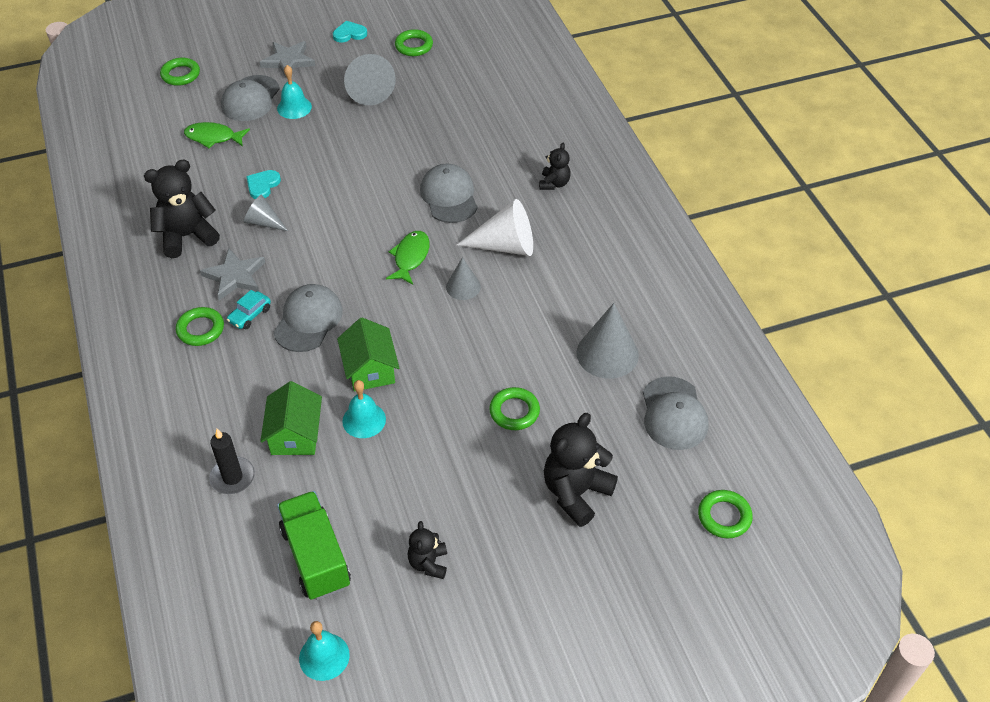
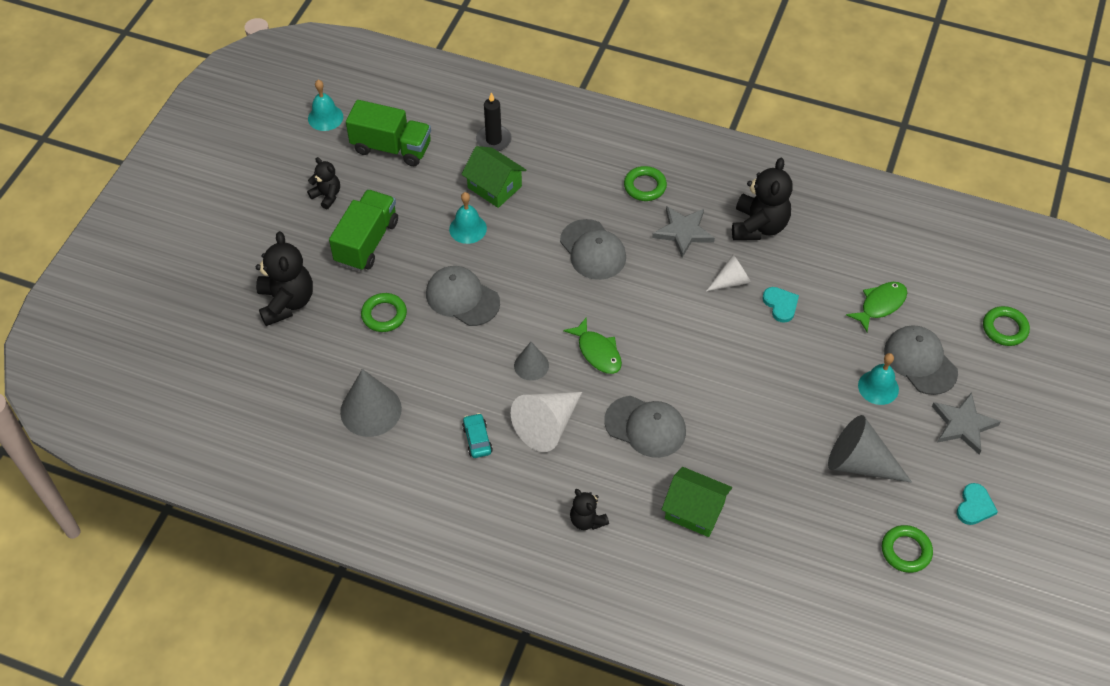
camera: 130 degrees right, 5 degrees up
turquoise car [227,290,271,329] -> turquoise car moved to [462,413,493,458]
grey cone [244,195,288,231] -> white cone [706,255,751,291]
green house [337,318,399,391] -> green house moved to [662,467,732,537]
grey cap [643,376,708,450] -> grey cap moved to [426,266,500,326]
green ring [698,490,753,539] -> none
none -> green truck [329,189,398,271]

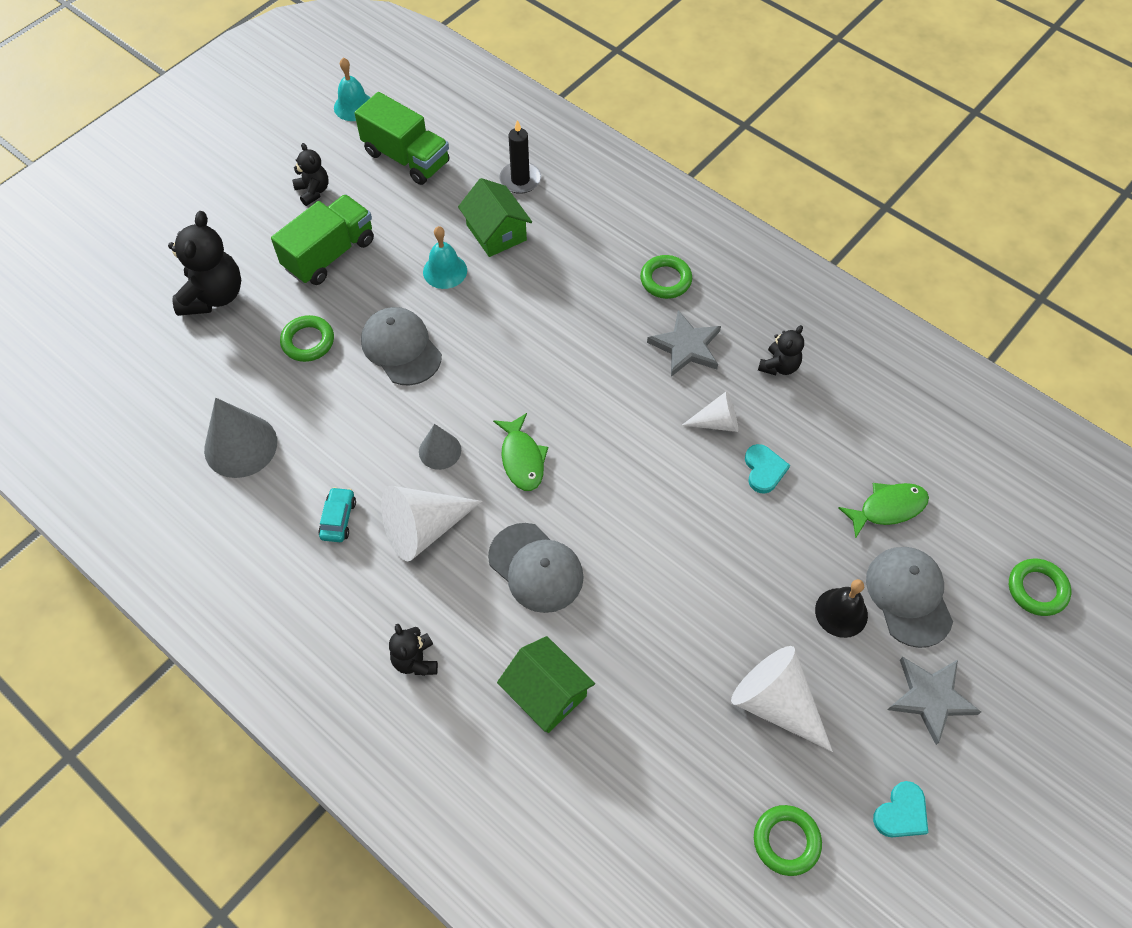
camera: 20 degrees right, 5 degrees up
grey cap [560,219,626,280] -> none
black teddy bear [732,157,793,240] -> black teddy bear [758,325,804,375], size x0.56
grey cone [828,415,912,483] -> white cone [731,646,833,752]
turquoise bell [858,353,899,405] -> black bell [815,579,868,638]

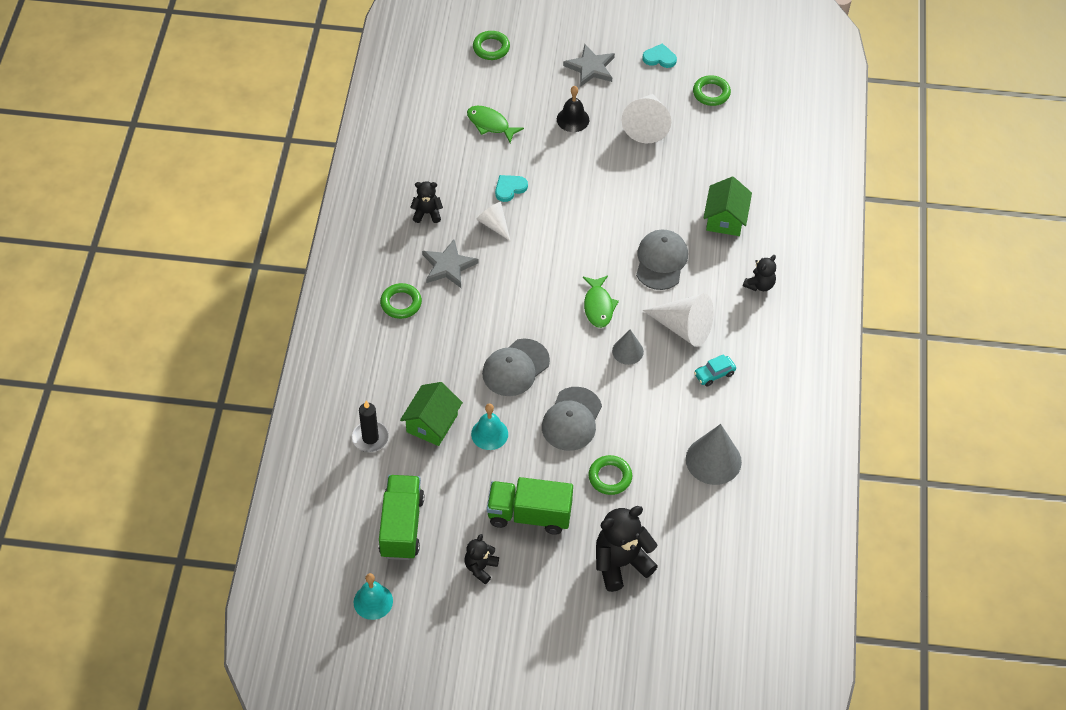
camera: 125 degrees left, 5 degrees down
green fish [493,413,548,491] -> green fish turned 135 degrees clockwise [583,275,619,328]
grey cap [866,547,953,648] -> grey cap moved to [482,339,550,396]

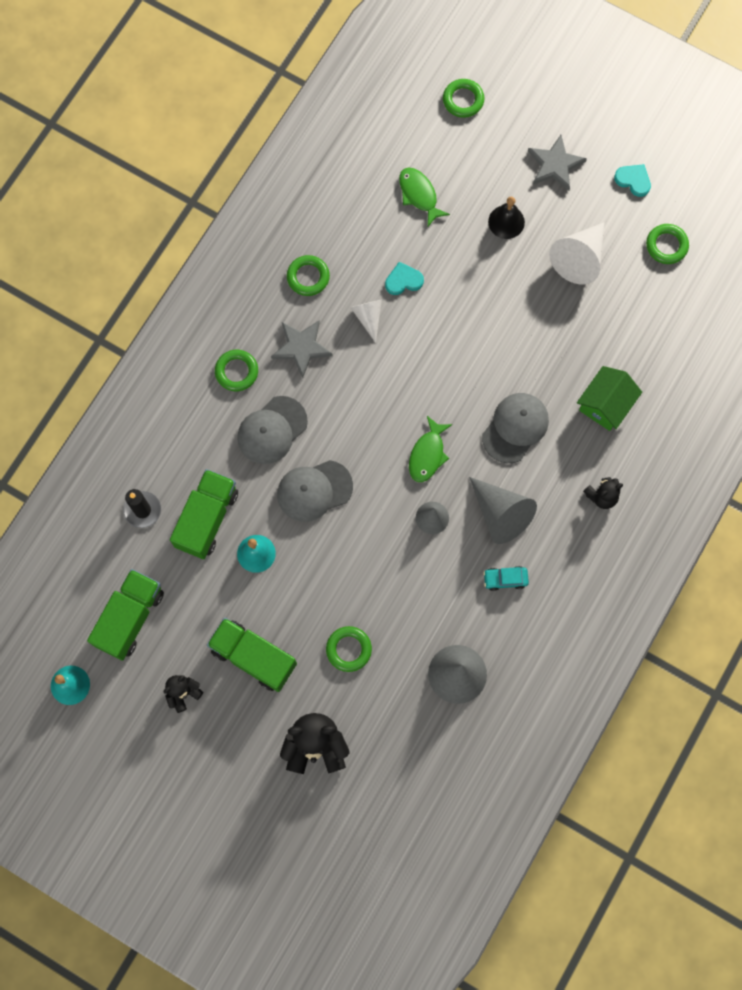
camera: 25 degrees right, 20 degrees up
green house [400,382,463,446] -> green truck [170,469,238,559]
black teddy bear [410,181,443,223] -> green ring [287,255,330,296]
grey cap [542,387,602,451] -> grey cap moved to [237,396,308,464]
white cone [643,293,714,347] -> grey cone [469,477,537,544]

